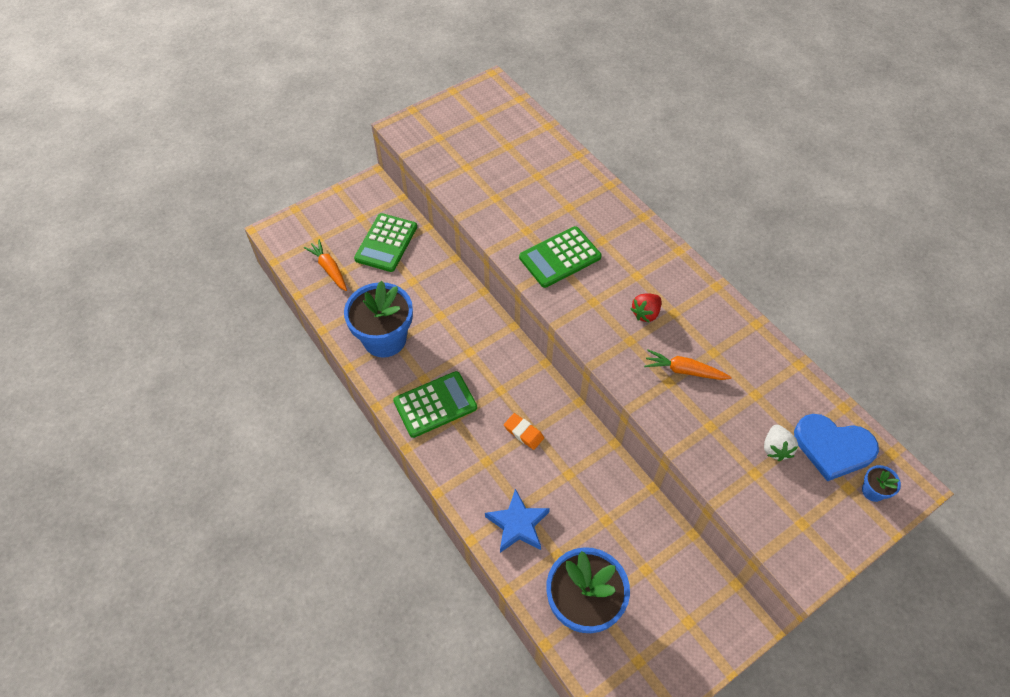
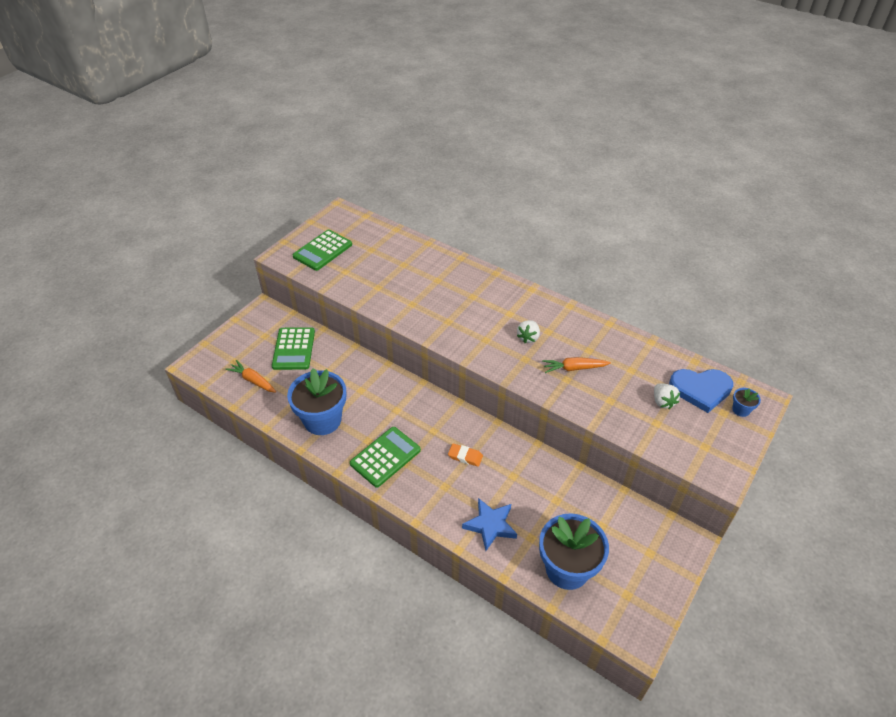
camera: 20 degrees left, 10 degrees down
green calculator [519,226,602,288] -> green calculator moved to [293,230,352,271]
red strawberry [631,293,661,323] -> white strawberry [517,320,540,343]

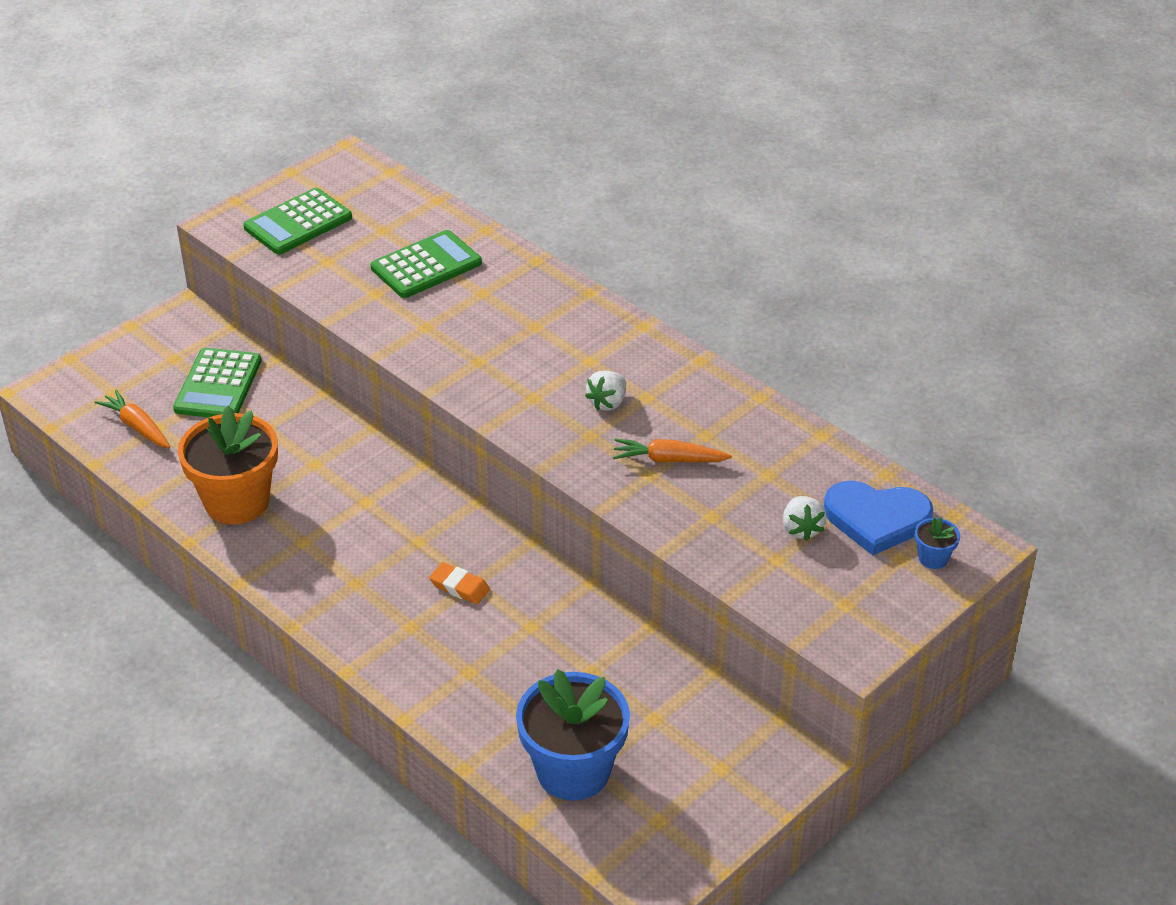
camera: 10 degrees right, 5 degrees down
blue flower pot [287,368,346,435] -> orange flower pot [178,406,278,524]
green calculator [350,427,421,487] -> green calculator moved to [370,230,482,298]
blue star [462,498,517,551] -> none

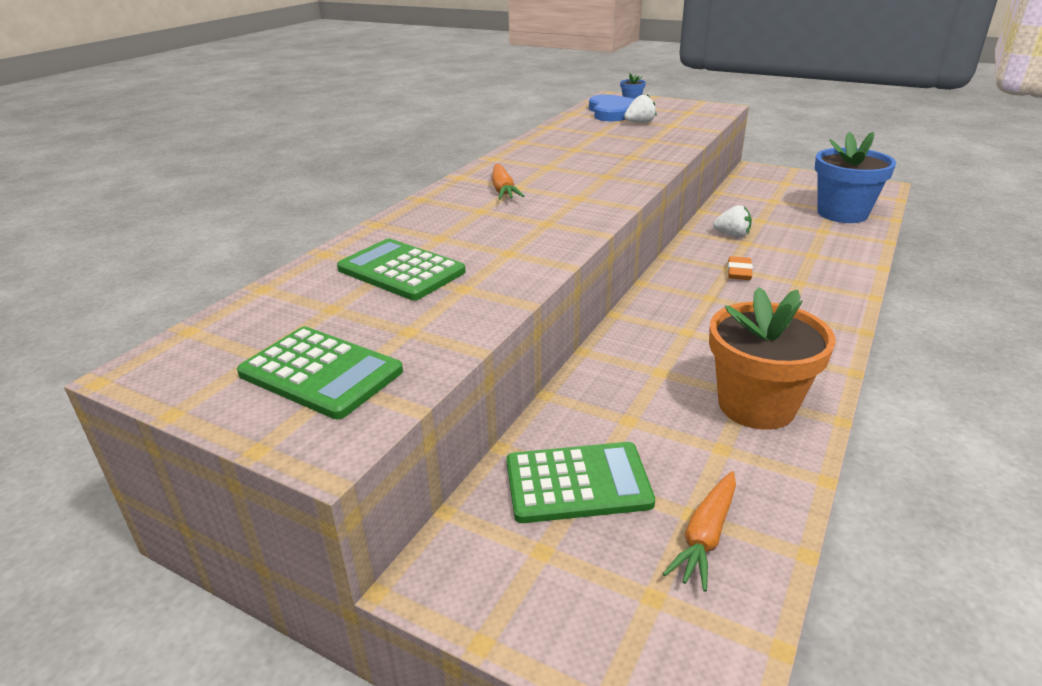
camera: 105 degrees left, 10 degrees down
white strawberry [585,370,626,411] -> white strawberry moved to [713,205,752,237]
orange carrot [613,438,732,462] -> orange carrot moved to [492,164,524,199]

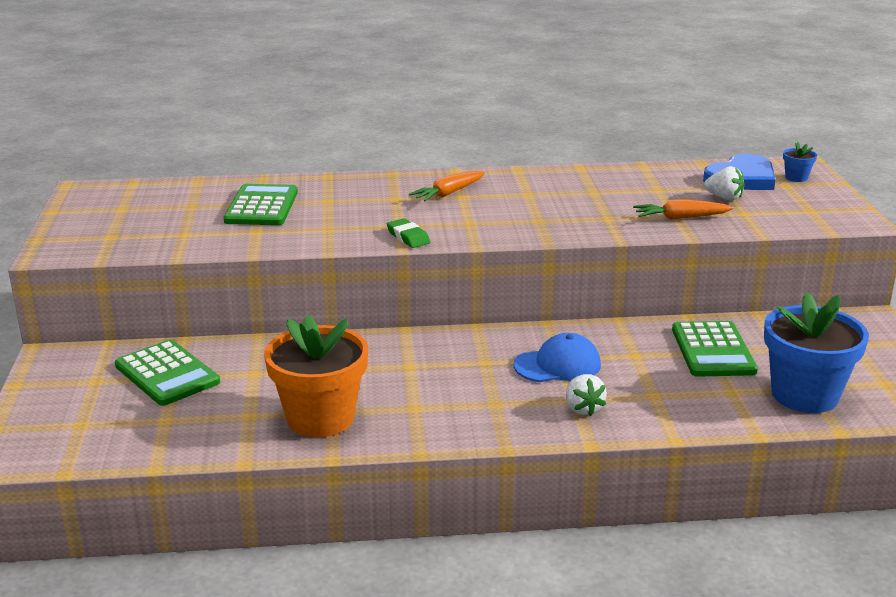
camera: 55 degrees right, 5 degrees down
green calculator [237,327,403,419] -> green calculator moved to [672,321,758,377]
orange carrot [663,471,736,592] -> orange carrot moved to [633,199,734,220]
white strawberry [713,205,752,237] -> white strawberry moved to [566,374,607,416]
orange eraser [727,256,753,280] -> blue cap [513,333,601,382]
none -> green eraser [387,218,430,248]

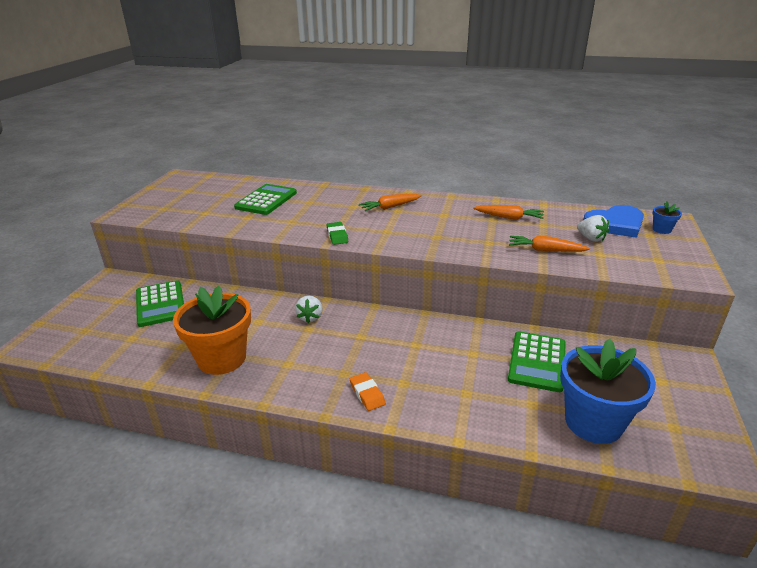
camera: 20 degrees right, 5 degrees up
blue cap [513,333,601,382] -> none
white strawberry [566,374,607,416] -> white strawberry moved to [295,296,323,323]
none -> orange eraser [350,372,386,411]
none -> orange carrot [473,205,544,220]

